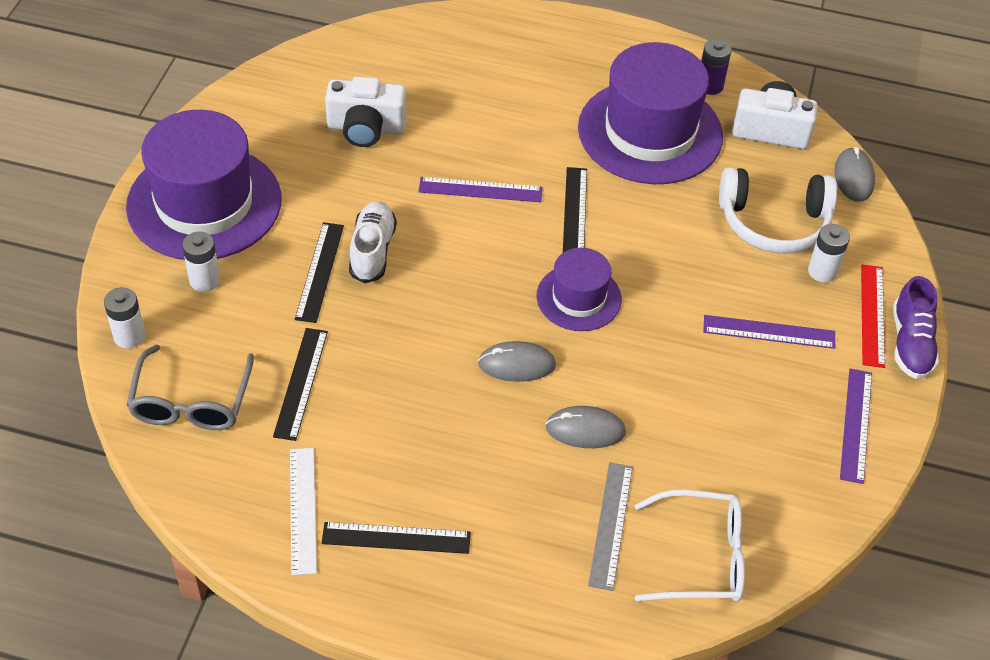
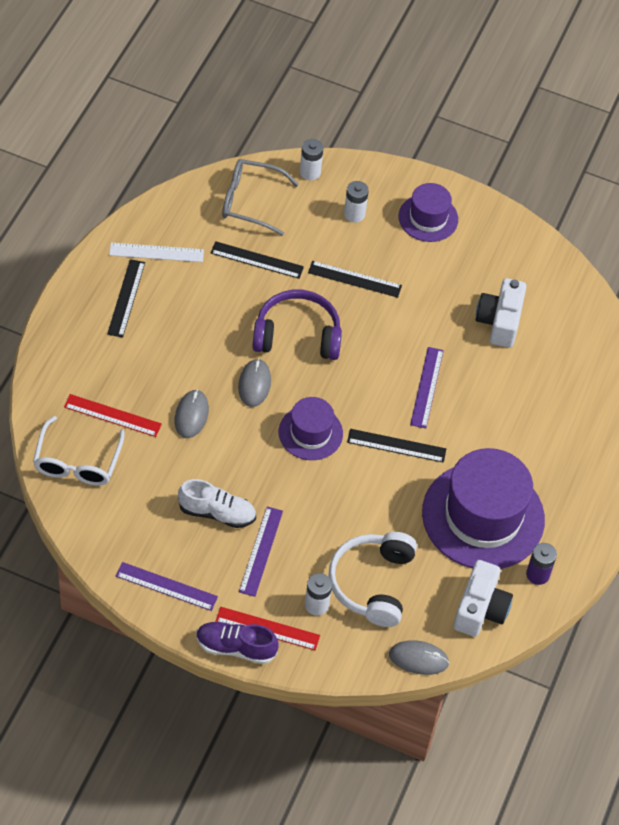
camera: 95 degrees right, 5 degrees up
purple hat [126,110,281,260] -> purple hat [398,183,458,242], size x0.54
white shoe [349,201,397,284] -> white shoe moved to [178,479,256,528]
grey ruler [588,462,633,591] -> red ruler [64,394,162,437]
none -> purple headphones [252,290,342,360]

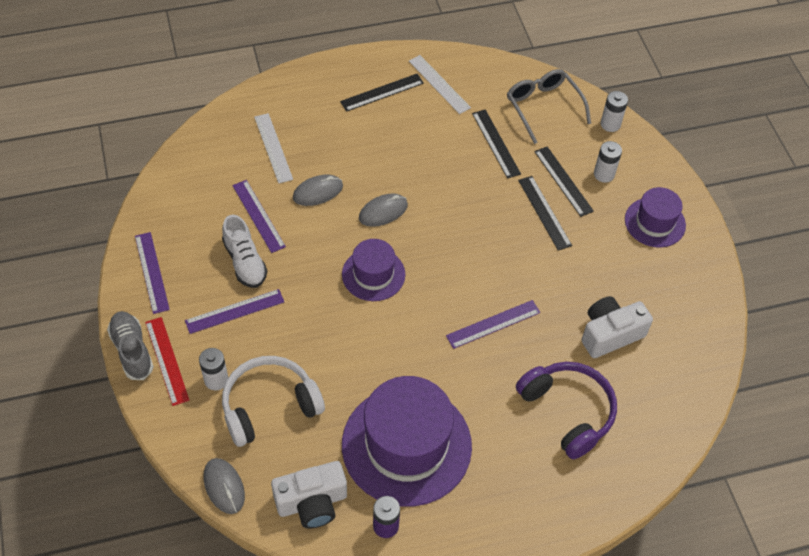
camera: 55 degrees right, 0 degrees up
white glasses [33,416,125,486] -> none
red ruler [64,394,162,437] -> white ruler [254,113,293,183]
purple shoe [196,622,278,664] -> grey shoe [107,311,154,380]
purple headphones [252,290,342,360] -> purple headphones moved to [516,362,617,459]
black ruler [347,429,446,463] -> black ruler moved to [534,147,594,217]
none -> purple ruler [232,180,286,253]

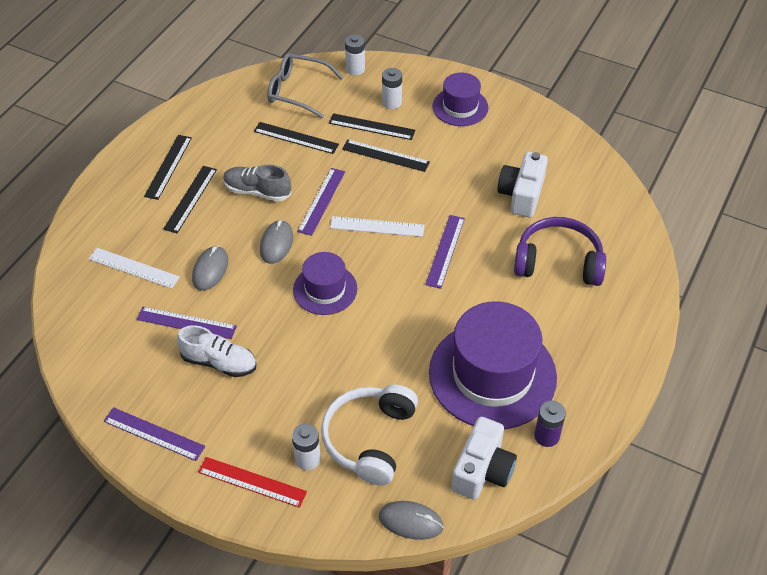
camera: 45 degrees left, 5 degrees down
grey shoe [107,311,154,380] -> grey shoe moved to [223,165,291,202]
purple ruler [185,289,284,334] -> purple ruler moved to [297,168,345,236]
white ruler [409,55,471,114] -> white ruler moved to [330,216,424,237]
none -> black ruler [163,166,217,233]

